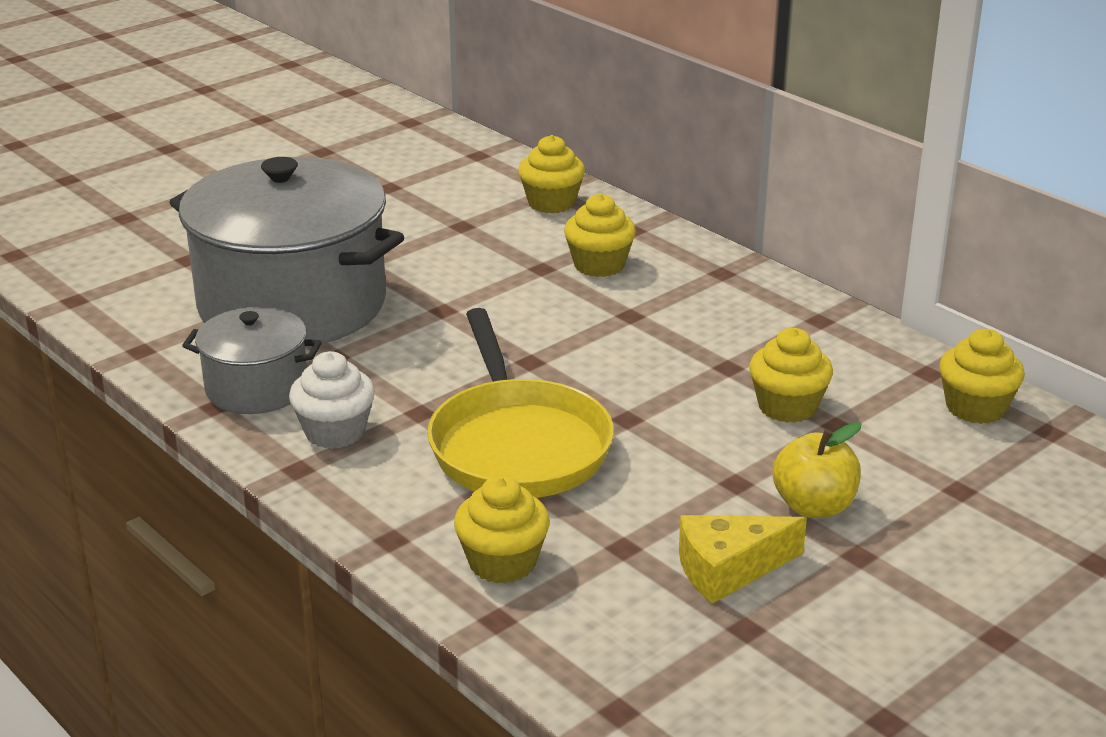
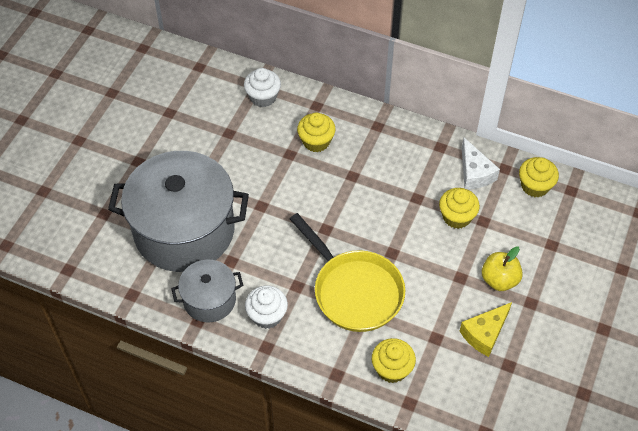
camera: 25 degrees left, 25 degrees up
yellow cupcake [518,135,585,213] -> white cupcake [244,68,281,107]
none -> white cheese [462,138,500,189]

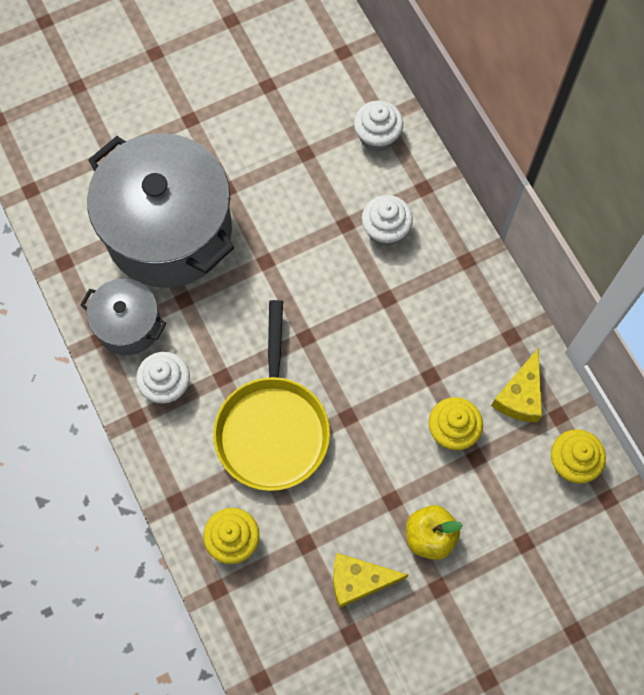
camera: 40 degrees right, 15 degrees up
yellow cupcake [297,113,336,152] -> white cupcake [362,195,413,246]
white cheese [462,138,500,189] -> yellow cheese [491,349,542,423]

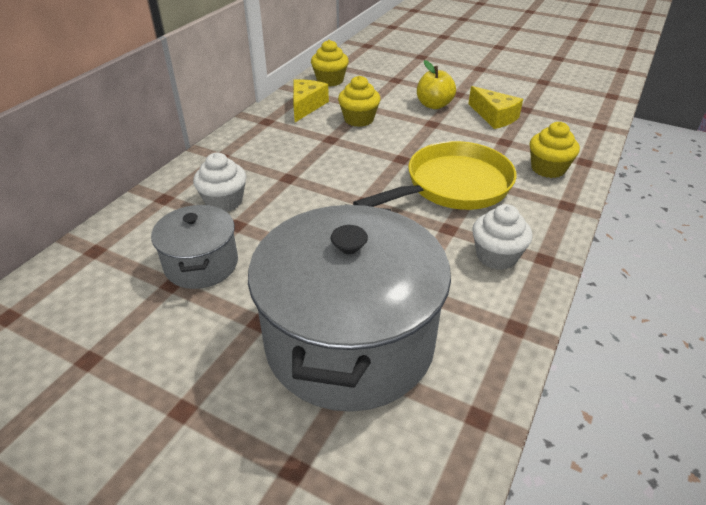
camera: 125 degrees left, 30 degrees down
grey pot [80,279,167,355] -> grey pot moved to [151,205,238,289]
white cupcake [354,101,403,152] -> none
yellow cheese [491,349,542,423] -> yellow cheese turned 60 degrees counterclockwise [293,79,329,122]

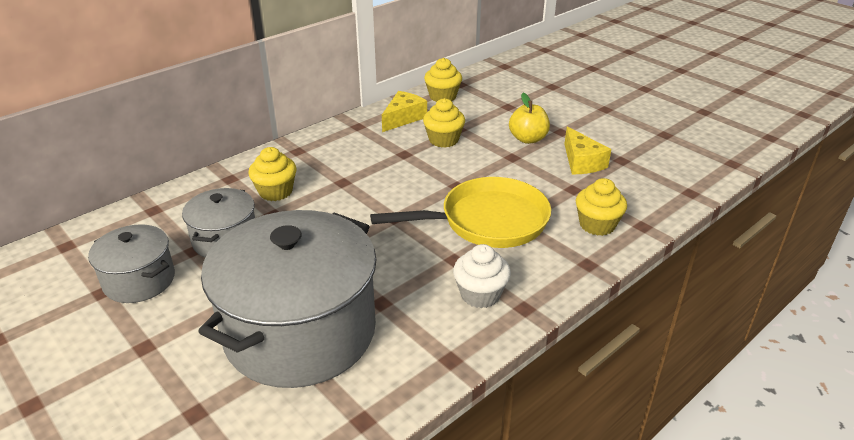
camera: 20 degrees right, 5 degrees down
white cupcake [193,153,247,212] -> yellow cupcake [248,147,296,201]
none -> grey pot [88,224,175,303]

